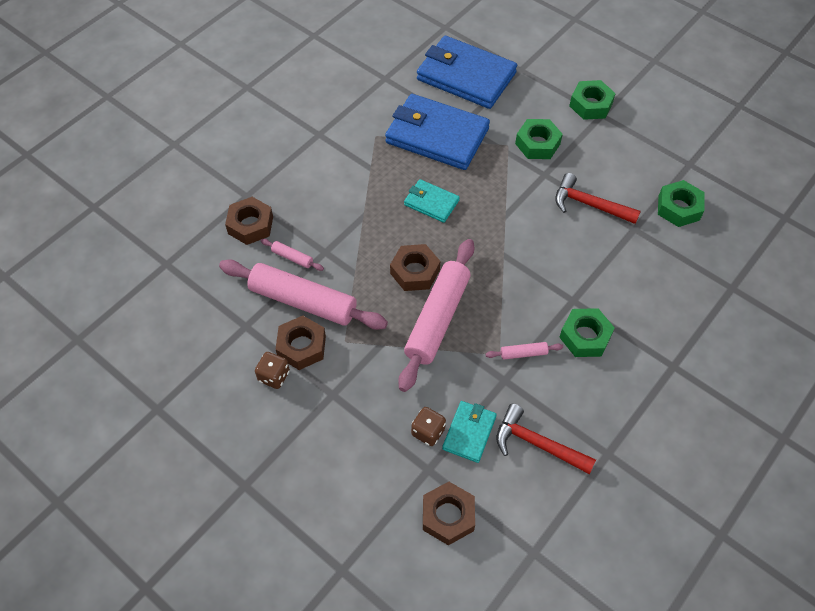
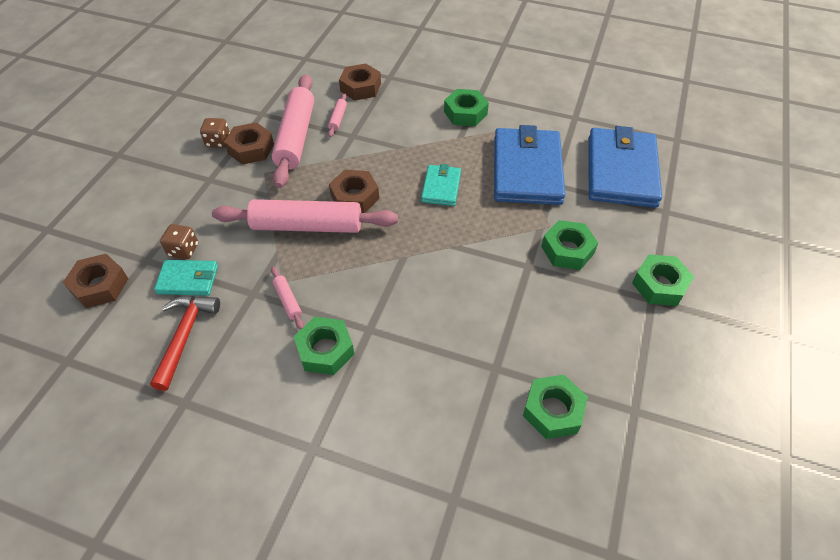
camera: 70 degrees right, 5 degrees down
red hammer [555,173,641,224] -> none
none -> green nut [444,89,489,126]

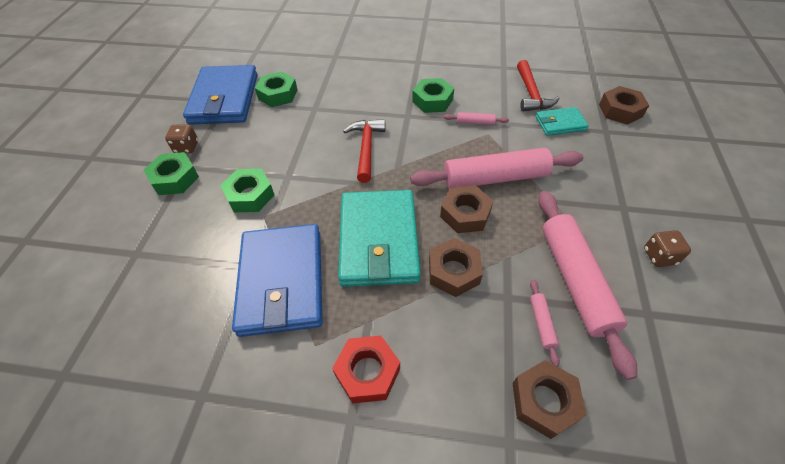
camera: 170 degrees right, 0 degrees up
brown dice [160,224,198,259] -> brown dice moved to [165,125,198,153]
brown nut [224,122,274,165] -> brown nut moved to [429,238,483,297]
pink rolling pin [271,267,304,330] -> pink rolling pin turned 45 degrees counterclockwise [444,112,509,125]
turquoise wallet [421,164,461,206] -> turquoise wallet [338,190,420,287], size x2.00
green nut [444,89,489,126] -> red nut [332,336,400,403]
blue wallet [589,126,662,208] -> blue wallet moved to [183,65,258,125]
none -> red hammer [343,119,385,183]

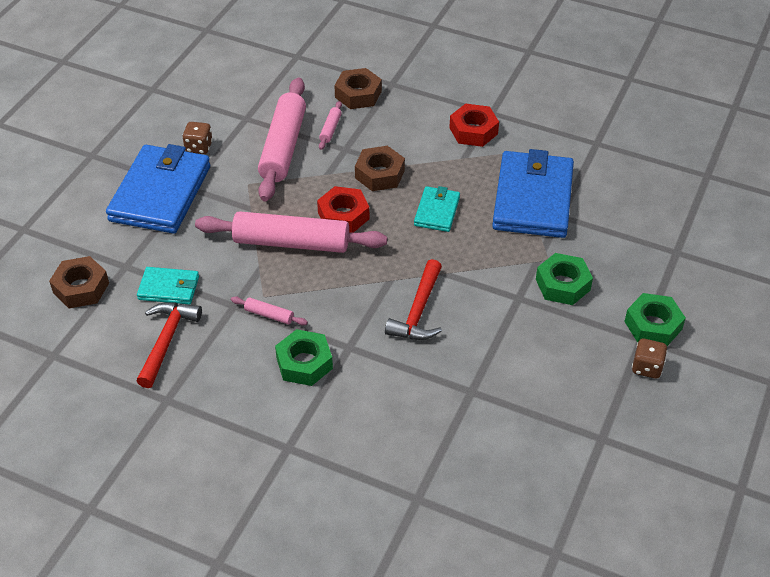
camera: 165 degrees left, 5 degrees down
blue wallet [183,65,258,125] -> blue wallet moved to [106,144,210,234]
green nut [255,72,298,107] -> none
turquoise wallet [338,190,420,287] -> turquoise wallet [414,186,460,232], size x0.50
brown nut [440,185,493,233] -> red nut [317,186,369,233]

